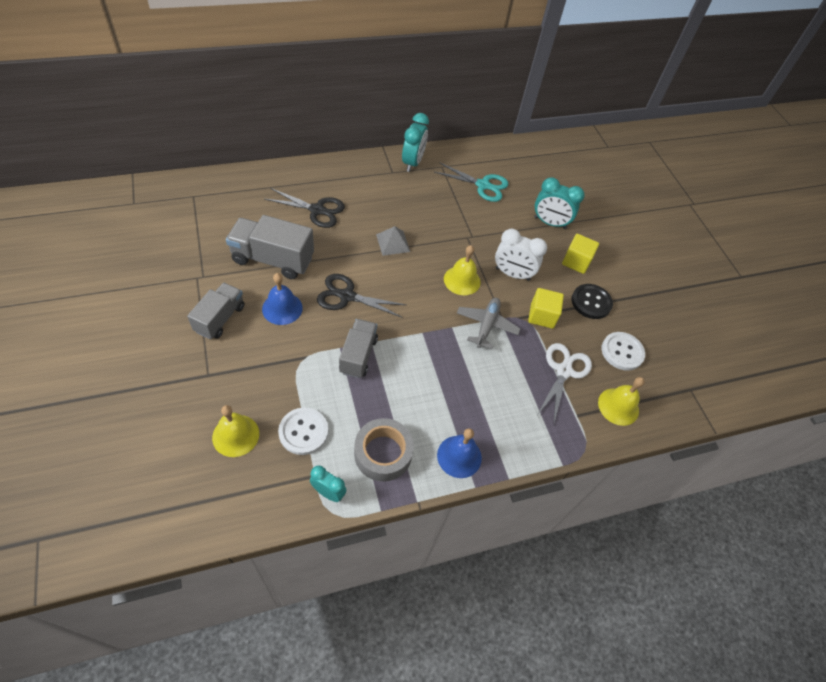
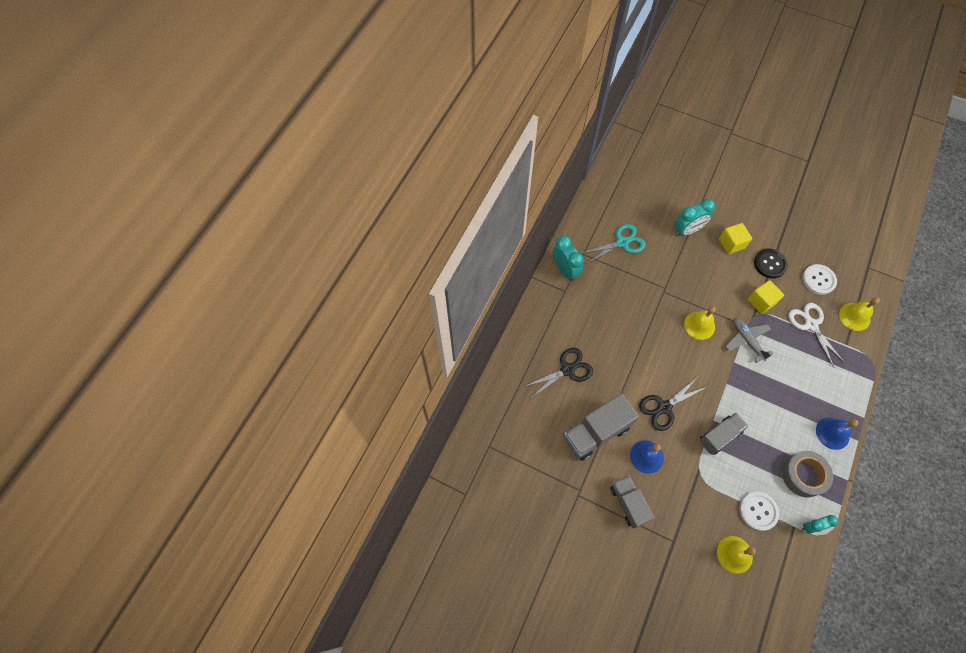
camera: 40 degrees left, 10 degrees up
grey truck [339,319,378,378] -> grey truck turned 90 degrees clockwise [699,413,749,455]
grey pyramid [376,226,410,256] -> none
white clock [495,229,547,281] -> none

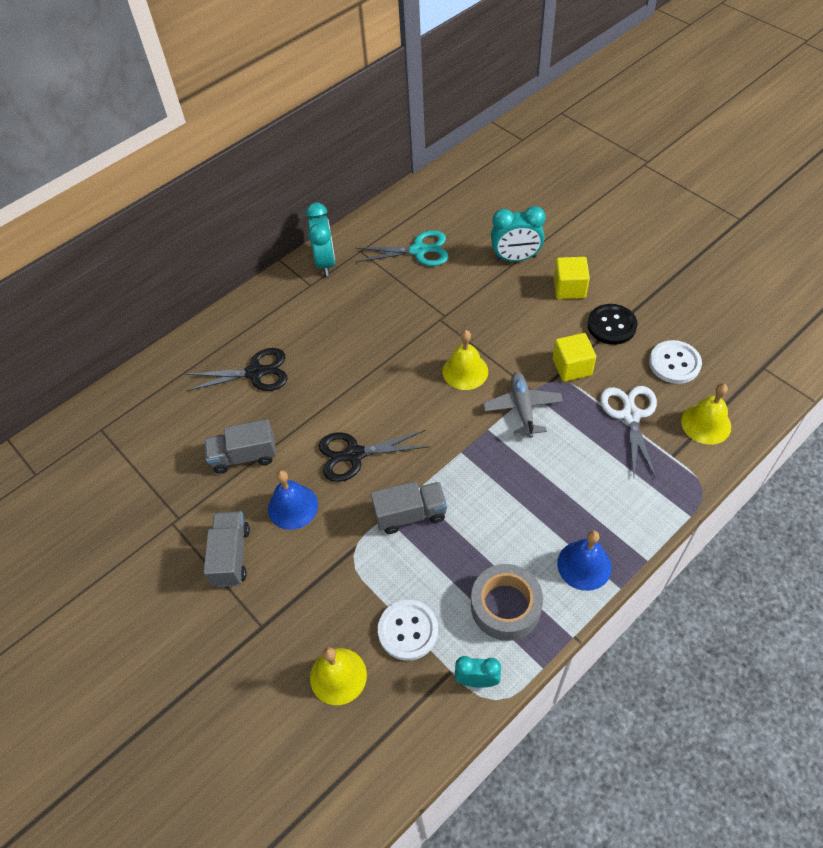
camera: 25 degrees right, 10 degrees down
grey truck [563,394,639,461] -> grey truck [205,419,276,474], size x0.66

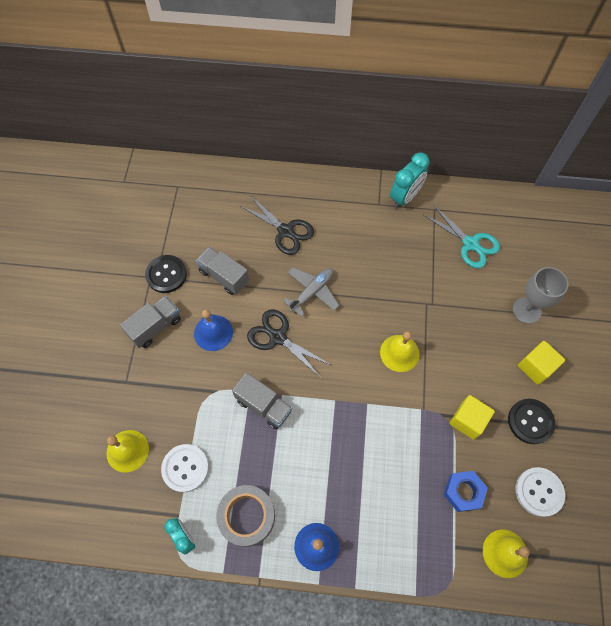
camera: 45 degrees right, 10 degrees up
grey plane [483,372,563,438] -> grey plane moved to [283,267,339,317]
turquoise clock [491,206,546,262] -> grey goblet [513,267,568,324]
white scissors [600,386,657,478] -> blue nut [444,471,488,512]
none -> black button [145,255,187,293]

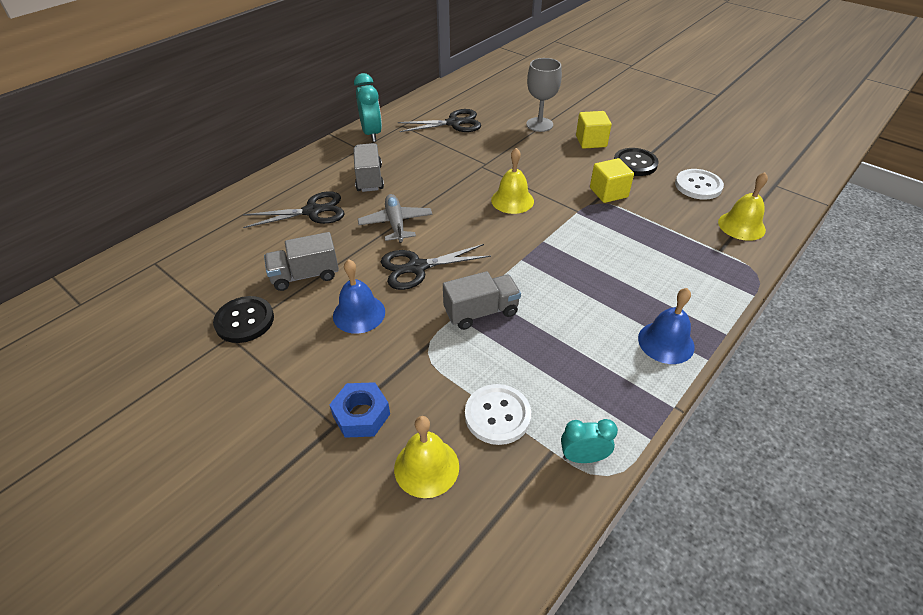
camera: 55 degrees left, 20 degrees down
grey truck [120,296,181,348] -> grey truck moved to [353,143,384,192]
grey tape [216,485,275,547] -> none
turquoise scissors [424,205,500,268] -> black scissors [398,109,481,132]
blue nut [444,471,488,512] -> blue nut moved to [329,382,390,438]

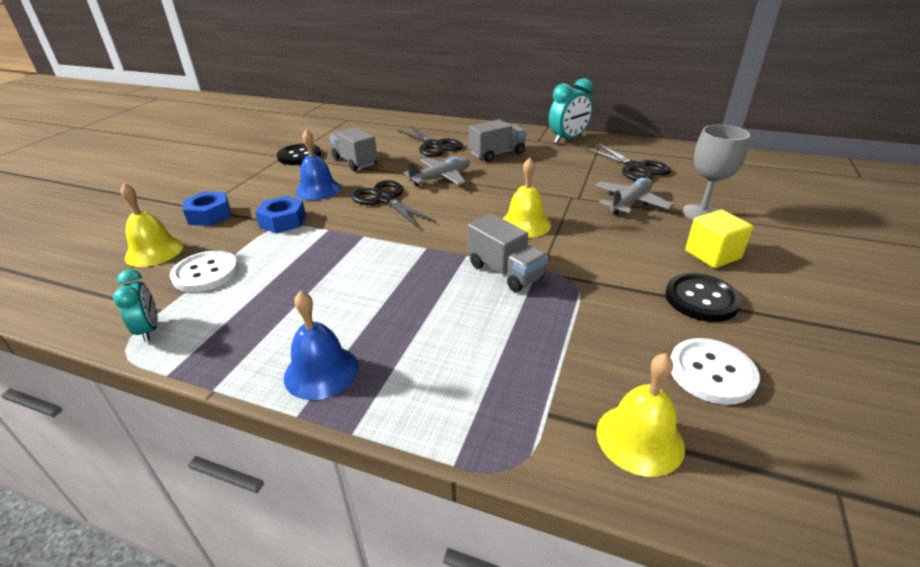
camera: 70 degrees right, 10 degrees down
grey truck [443,271,521,330] -> grey truck moved to [468,214,548,292]
yellow cube [590,158,634,203] -> none
none -> blue nut [255,196,306,233]
none -> grey plane [595,178,674,215]

